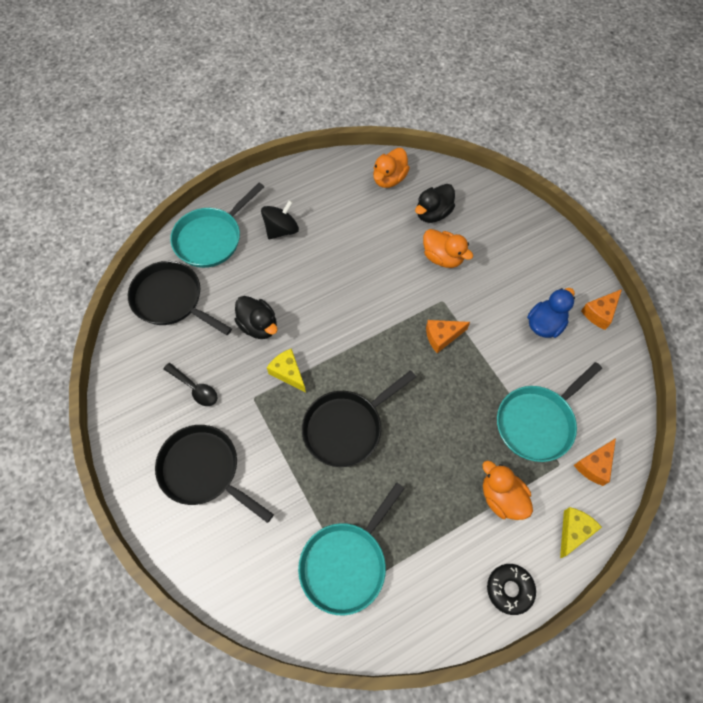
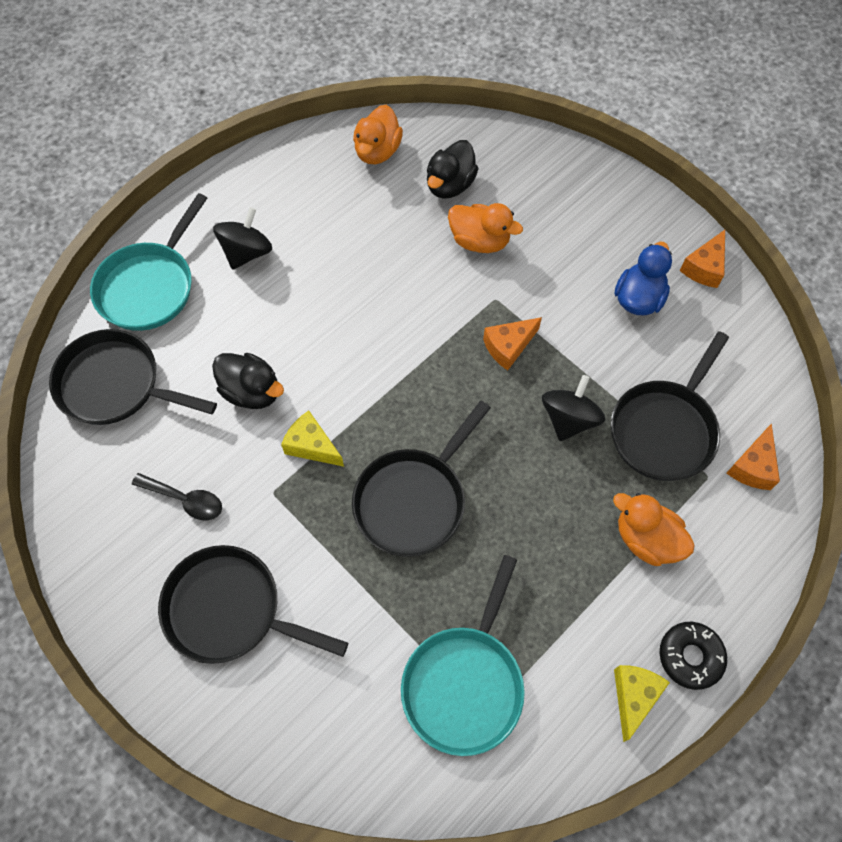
camera: 15 degrees left, 0 degrees up
turquoise pan [497,362,602,462] -> black pan [611,331,729,481]
yellow cheese [560,507,602,558] -> yellow cheese moved to [614,665,670,742]
none -> black spinning top [542,375,605,441]

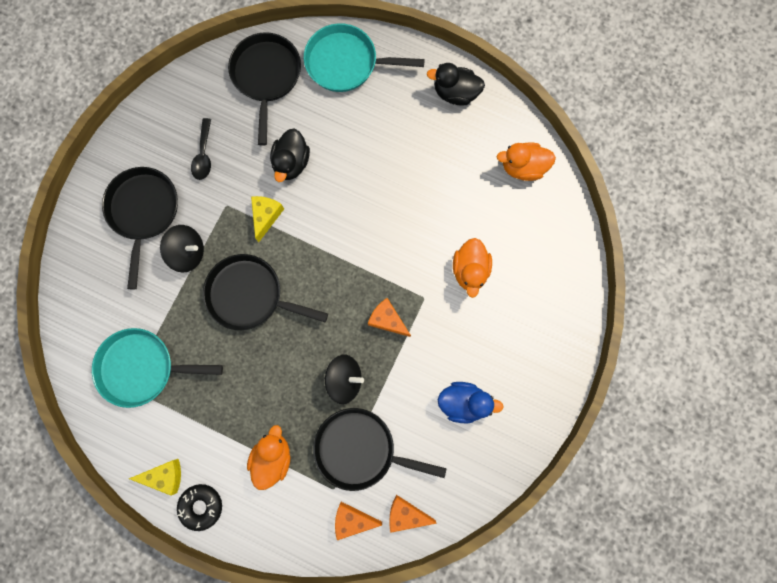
camera: 70 degrees right, 15 degrees up
black spinning top [213,207,272,270] -> black spinning top moved to [160,225,204,272]
black duck [427,140,479,199] -> black duck moved to [427,63,485,106]
orange cheese [680,230,725,288] -> orange cheese moved to [390,495,437,533]

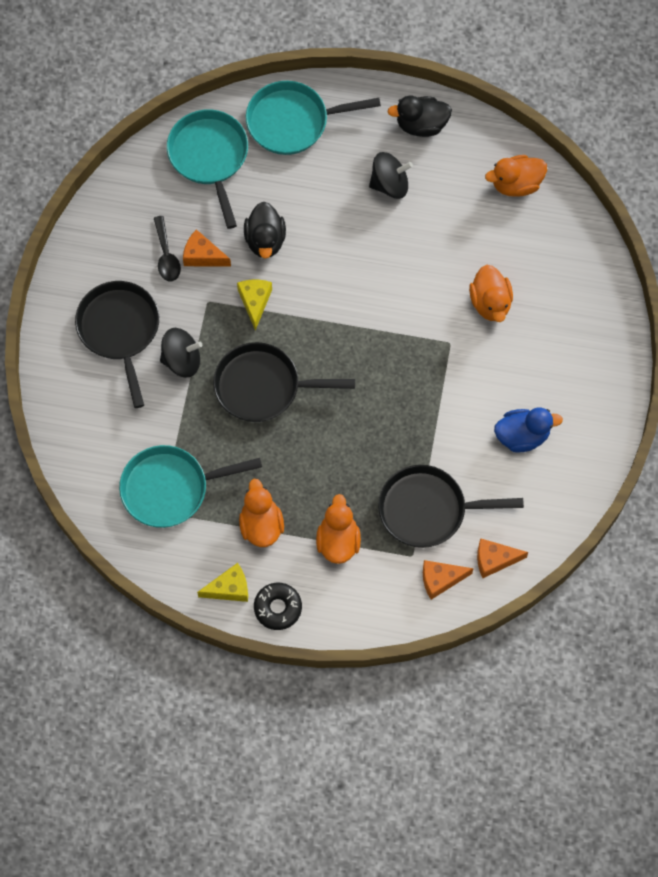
camera: 15 degrees left, 10 degrees down
black pan [228,32,301,146] -> turquoise pan [167,109,248,229]
black spinning top [324,355,364,404] -> black spinning top moved to [369,152,413,199]
orange cheese [368,298,411,337] -> orange cheese moved to [183,229,231,267]
none -> orange duck [239,479,284,547]

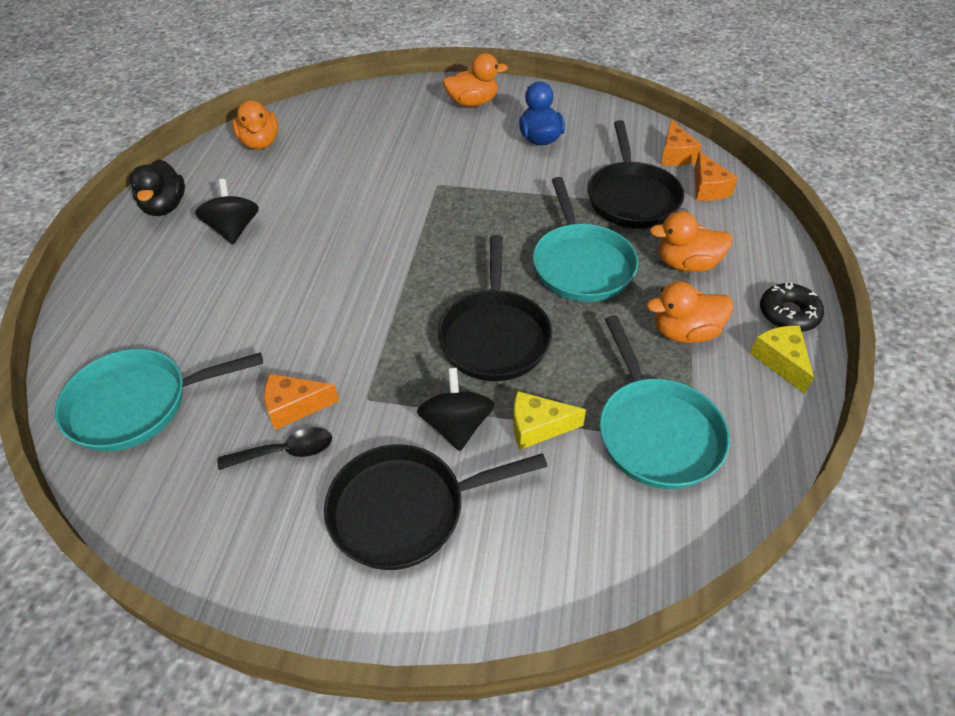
camera: 90 degrees left, 20 degrees down
orange cheese [183,229,231,267] -> orange cheese turned 60 degrees clockwise [264,374,339,430]
yellow cheese [237,280,272,330] -> yellow cheese moved to [513,391,586,450]
black duck [244,202,286,259] -> none
turquoise pan [246,81,381,155] -> turquoise pan moved to [533,177,638,302]
orange duck [469,265,513,322] -> orange duck moved to [443,53,508,107]

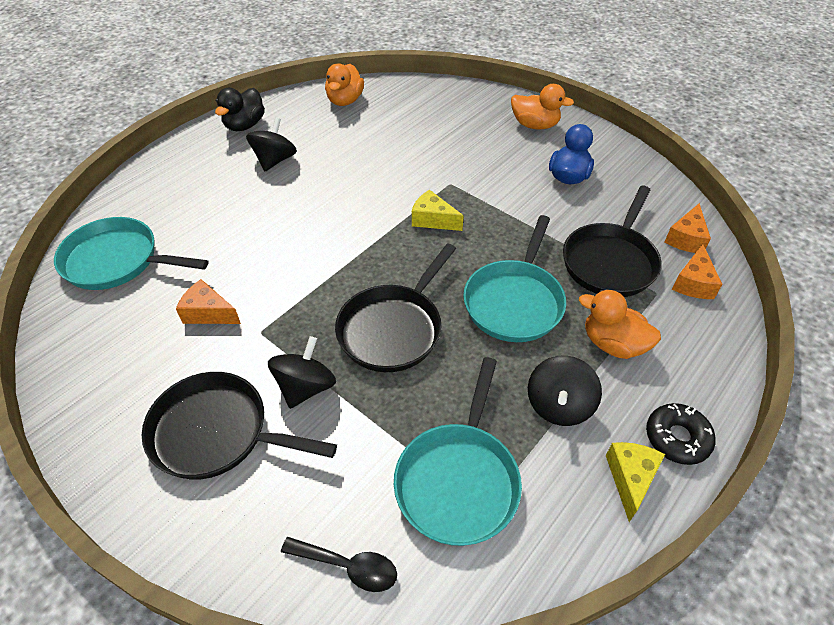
camera: 30 degrees right, 0 degrees up
black spoon [218,427,332,470] -> black spoon moved to [281,537,397,592]
yellow cheese [513,391,586,450] -> yellow cheese moved to [412,190,464,231]
orange duck [647,281,733,343] -> black spinning top [528,355,602,426]

